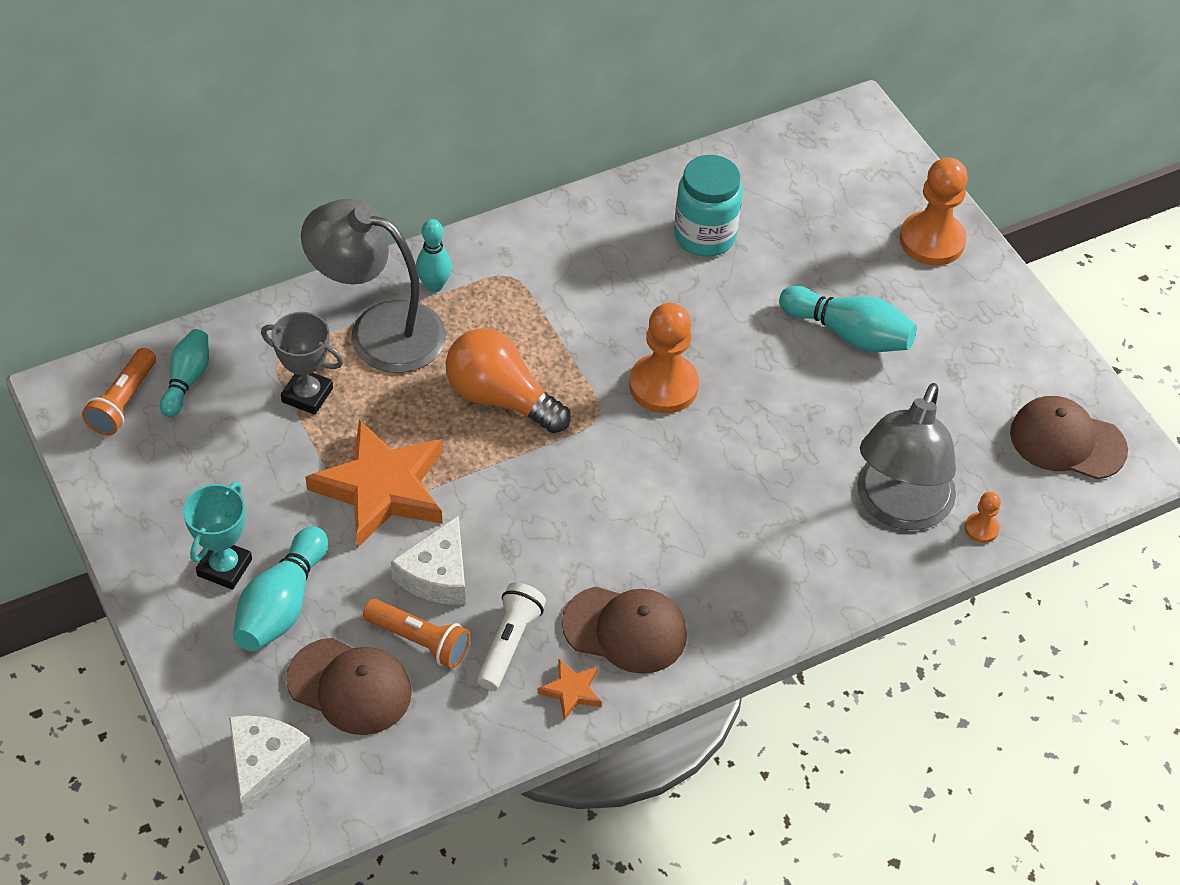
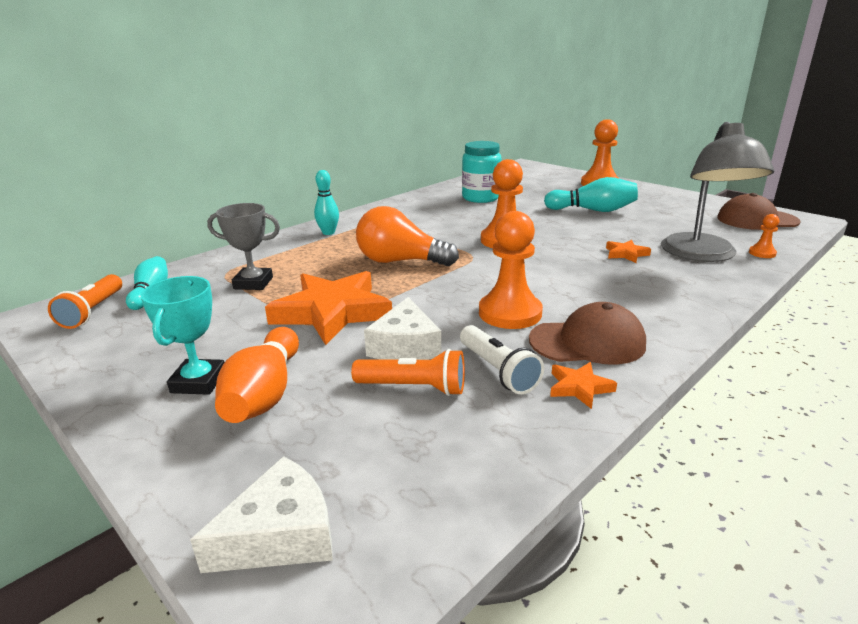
camera: 15 degrees left, 25 degrees down
white cheese [229,715,312,814] -> white cheese turned 60 degrees clockwise [190,456,333,573]
turquoise bowling pin [233,526,328,651] -> orange bowling pin [215,327,299,423]
brown cap [286,638,412,735] -> none
grey lamp [301,199,446,373] -> none
white flashlight [477,583,546,690] -> white flashlight turned 150 degrees clockwise [460,325,544,394]
none -> orange pawn [479,211,543,329]
none -> orange star [606,240,651,263]

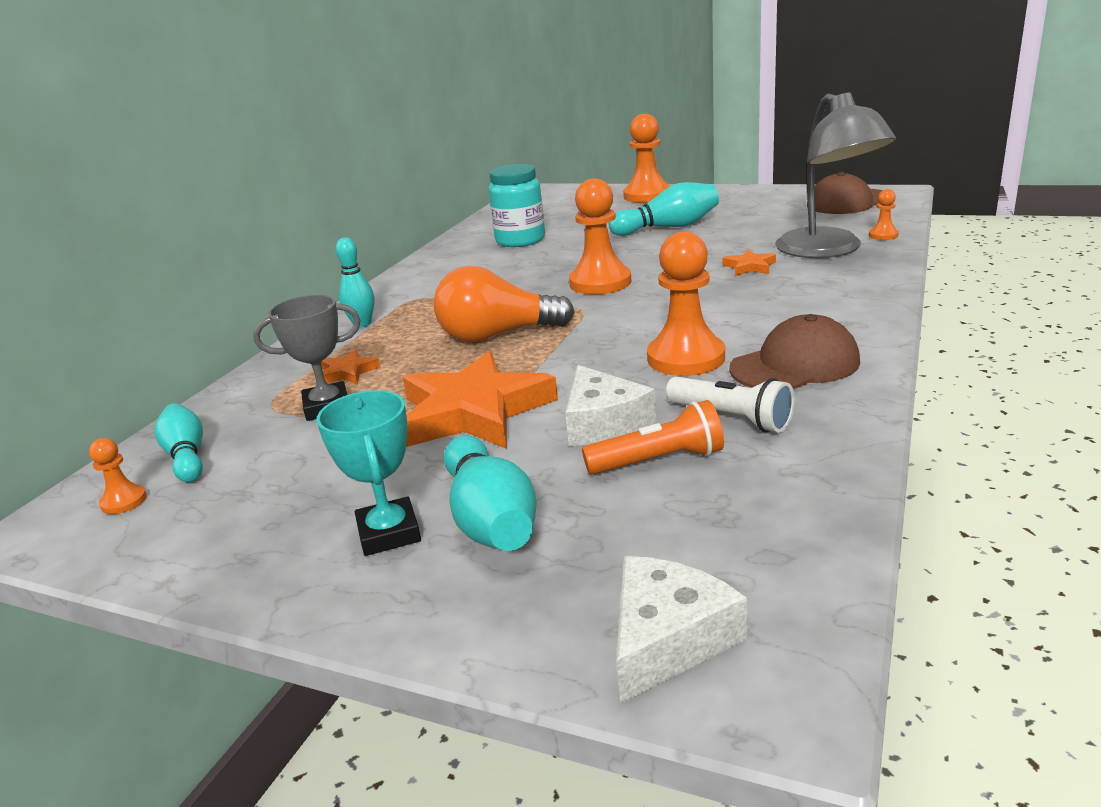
camera: 20 degrees left, 0 degrees up
orange flashlight [48,274,122,329] -> orange pawn [89,438,147,514]
orange bowling pin [215,327,299,423] -> turquoise bowling pin [444,435,537,551]
orange star [550,362,617,409] -> orange star moved to [321,349,380,384]

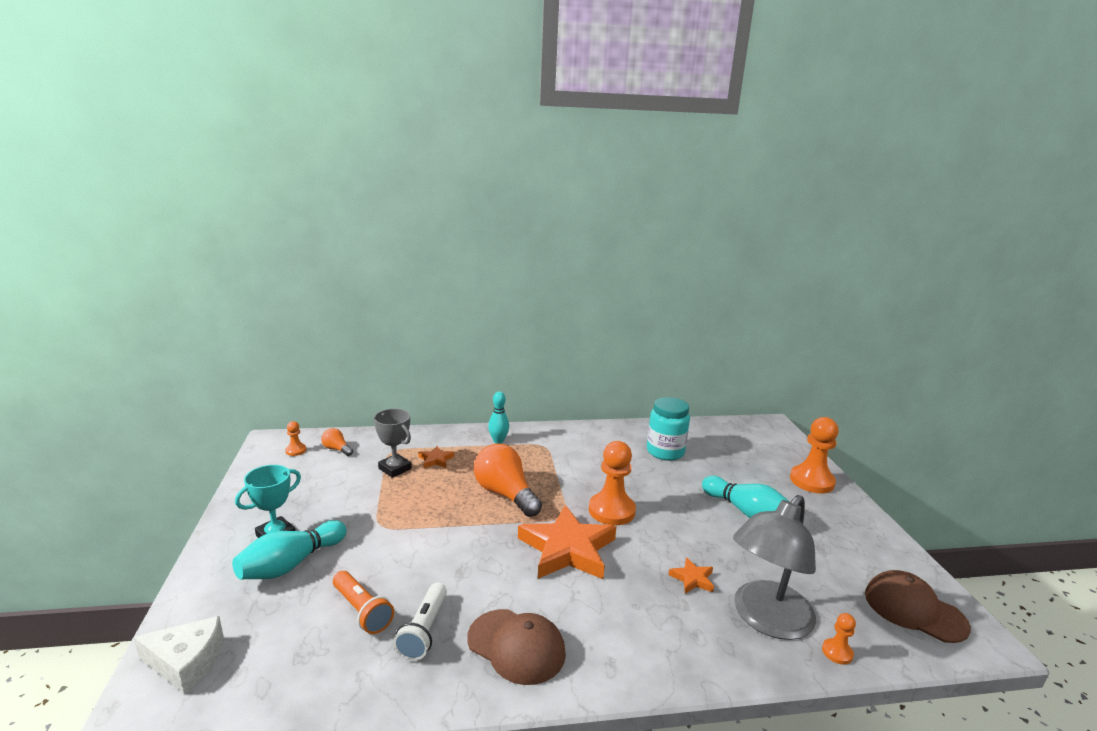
camera: 55 degrees right, 5 degrees down
turquoise bowling pin [154,403,203,482] -> orange light bulb [321,428,353,456]
orange star [403,351,558,449] -> orange star moved to [518,505,616,579]
white cheese [565,365,656,446] -> none
orange pawn [647,231,725,376] -> none

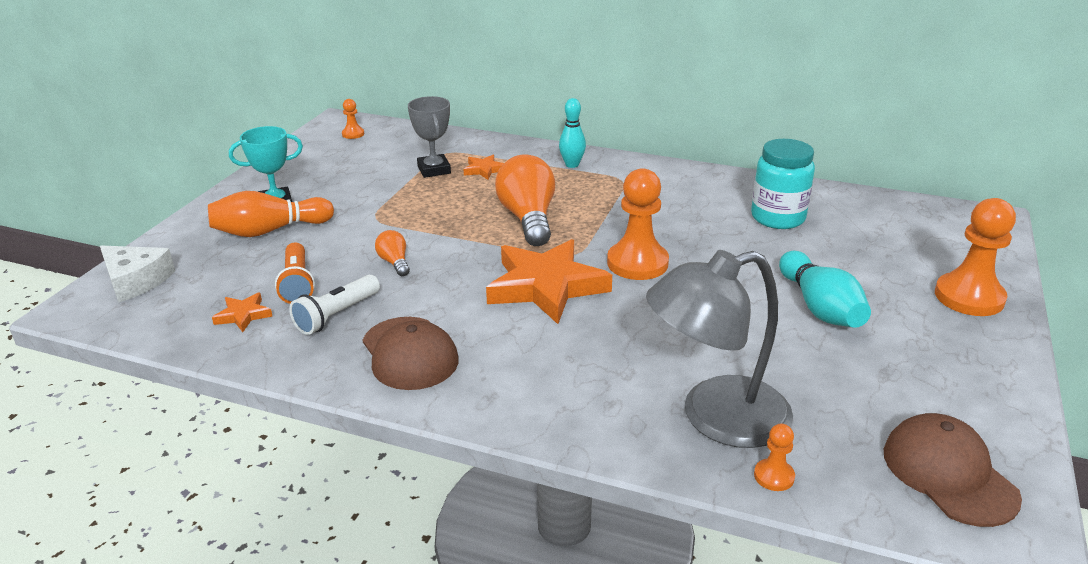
camera: 30 degrees right, 10 degrees up
turquoise bowling pin [232,520,347,579] -> orange bowling pin [208,191,334,237]
orange light bulb [321,428,353,456] -> orange light bulb moved to [375,230,410,276]
orange star [669,557,714,594] -> orange star moved to [212,293,273,332]

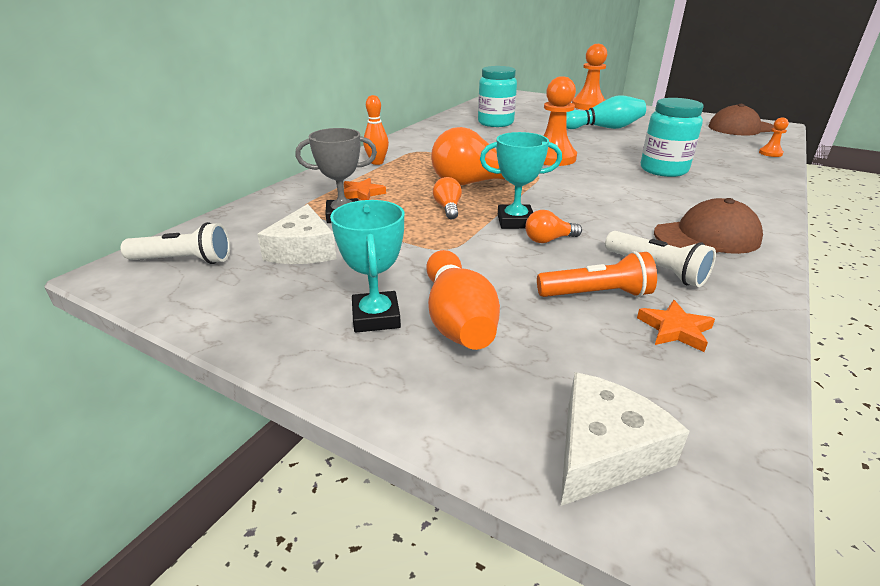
camera: 80 degrees left, 0 degrees up
orange pawn [342,99,364,139] -> white flashlight [120,222,230,264]
orange star [486,239,612,324] -> none
turquoise bowling pin [559,98,586,168] -> orange bowling pin [363,95,389,165]
grey lamp [646,250,793,448] -> none
none -> white cheese [257,204,337,264]
none -> orange light bulb [433,177,462,219]
none -> turquoise trophy [480,132,562,229]
none -> turquoise jar [641,98,704,177]

